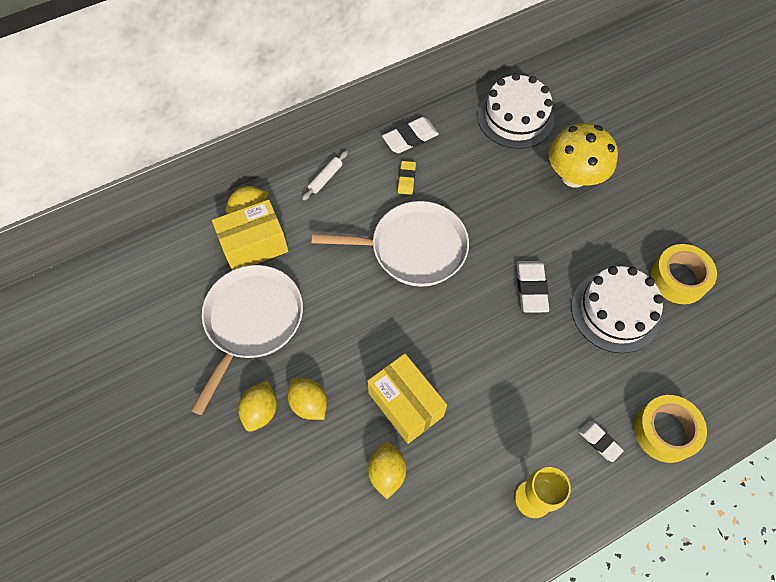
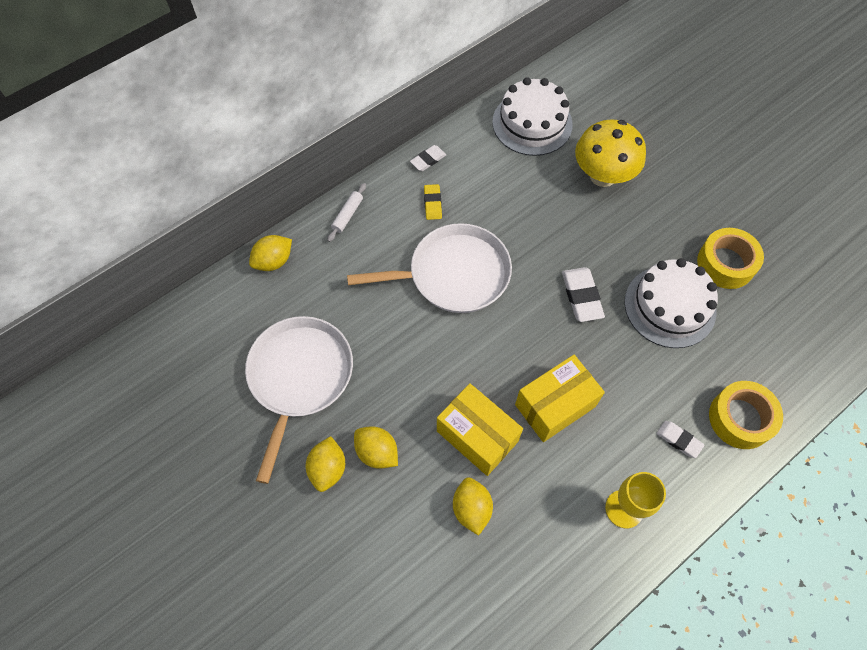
camera: 10 degrees left, 0 degrees up
yellow box [212,200,289,270] -> yellow box moved to [515,355,605,442]
white eraser [382,117,439,153] -> white eraser [410,145,446,171], size x0.63

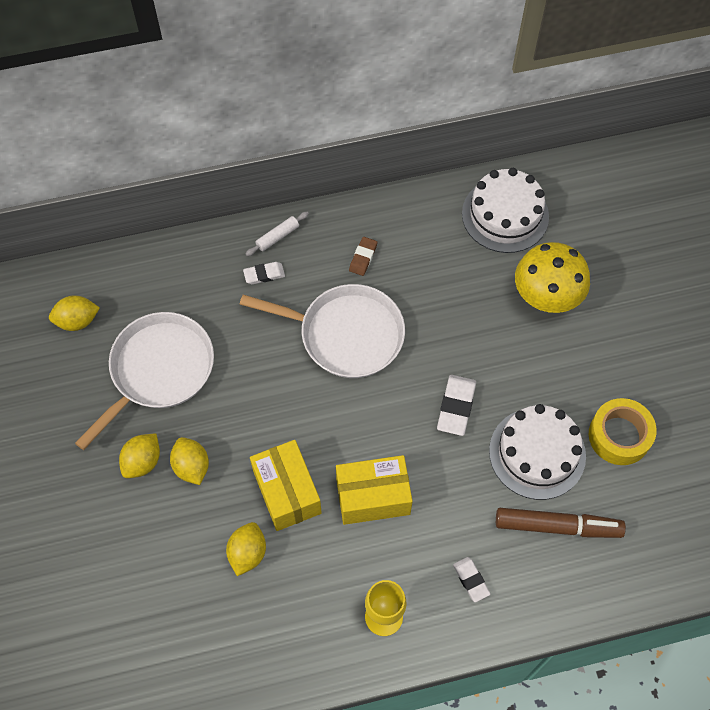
camera: 25 degrees right, 0 degrees up
yellow lemon [249,235,292,271] -> yellow lemon moved to [49,296,100,331]
white eraser [410,145,446,171] -> white eraser moved to [243,262,285,284]
yellow eraser [424,184,442,220] -> brown eraser [349,237,377,276]
yellow tape [709,381,783,449] -> none
none -> brown marker [496,508,626,538]

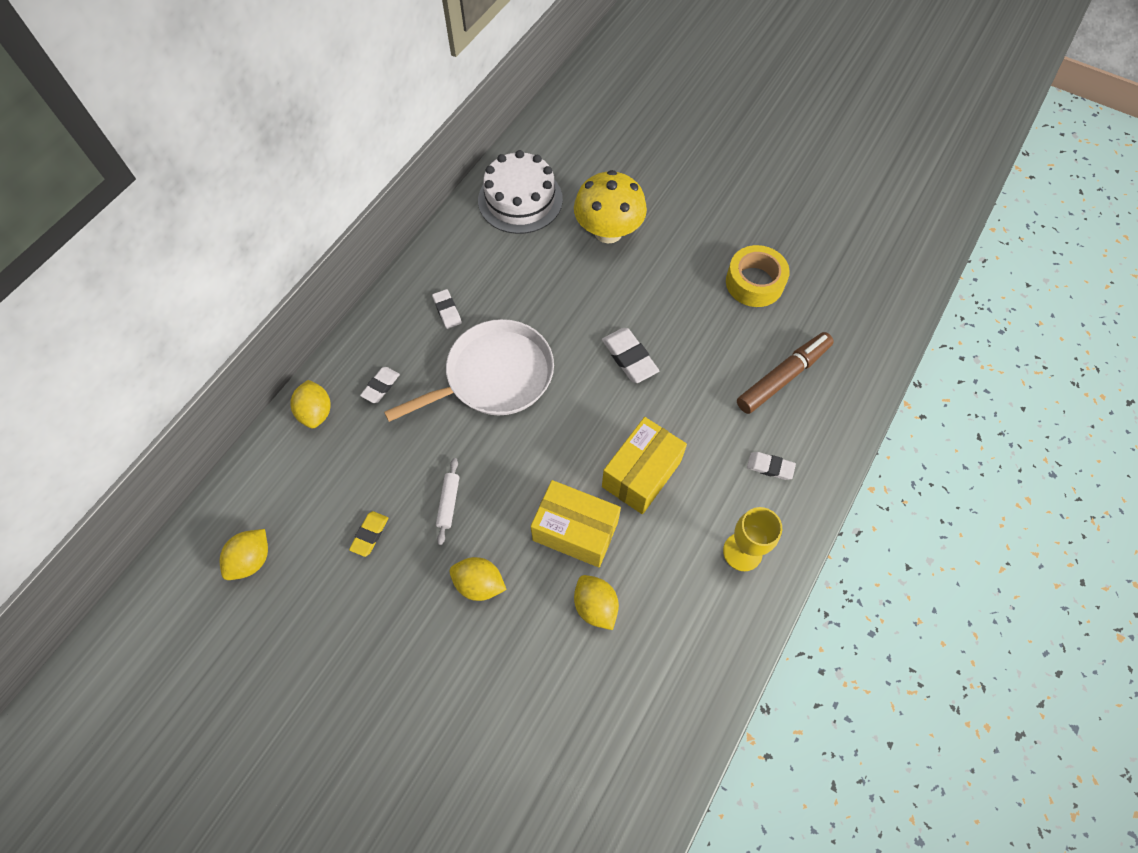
camera: 45 degrees left, 0 degrees up
white pan [75,312,214,450] -> yellow eraser [349,511,388,557]
yellow lemon [119,433,160,478] -> yellow lemon moved to [290,380,330,428]
white rolling pin [246,212,309,256] -> white rolling pin moved to [436,458,459,545]
brown eraser [349,237,377,276] -> white eraser [432,289,462,329]
white cake [489,404,586,500] -> none

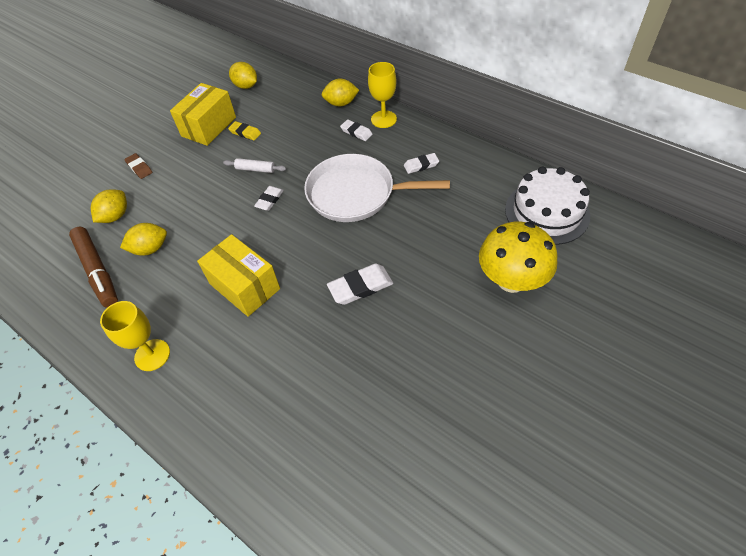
camera: 100 degrees right, 10 degrees down
white pan [384,319,554,422] -> white pan turned 120 degrees clockwise [304,154,450,222]
yellow lemon [450,557,507,601] -> yellow lemon moved to [91,189,127,223]
yellow box [531,480,621,568] -> yellow box moved to [170,83,236,146]
yellow tape [726,245,790,307] -> none
brown marker [737,332,834,414] -> brown marker moved to [69,227,118,308]
white eraser [747,452,796,480] -> white eraser moved to [254,186,284,211]
none -> brown eraser [124,153,152,179]
none -> yellow goblet [368,62,397,128]

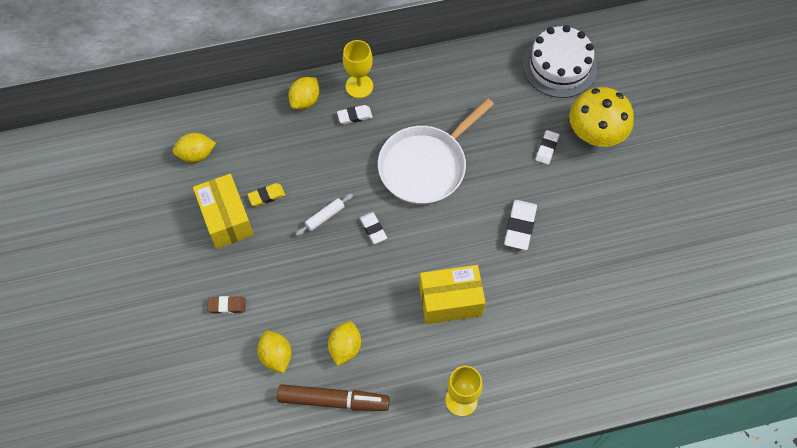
camera: 55 degrees left, 10 degrees up
white eraser [404,153,439,174] -> white eraser moved to [536,130,559,164]

